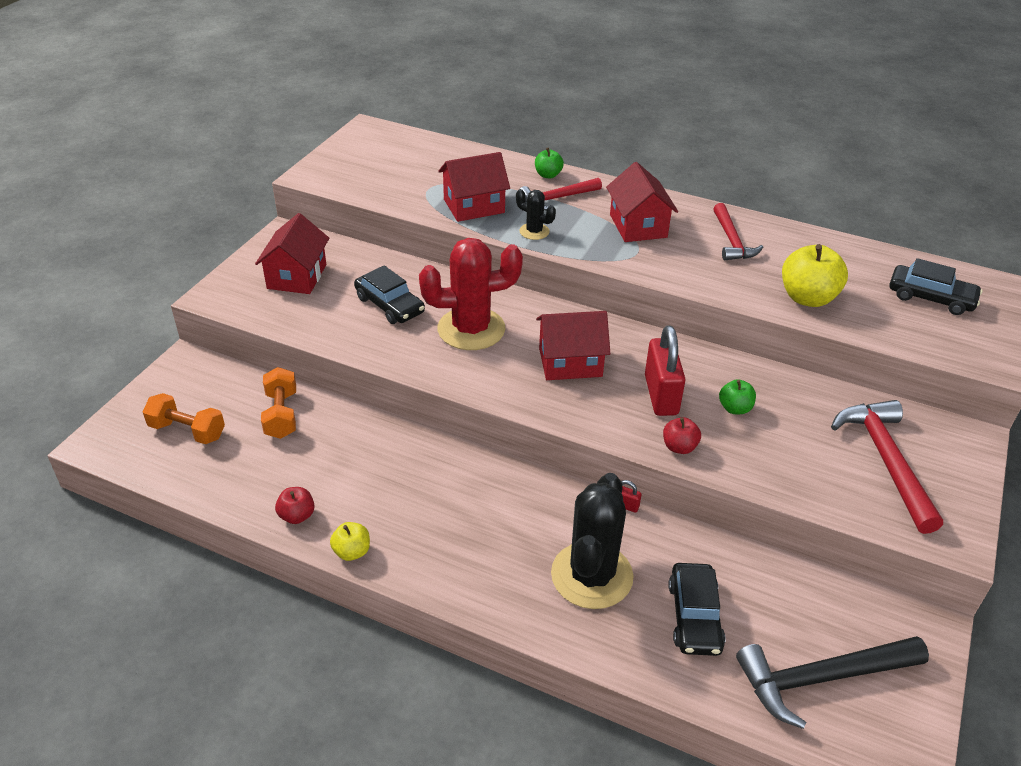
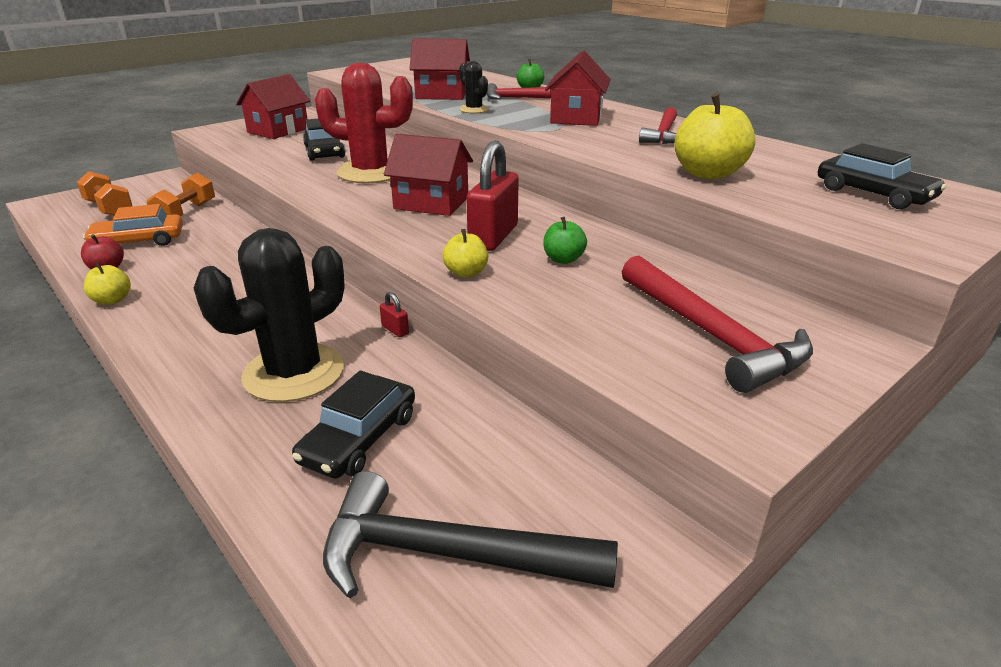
camera: 25 degrees right, 10 degrees down
red apple [663,417,701,454] -> yellow apple [443,229,488,278]
red hammer [831,400,943,534] -> red hammer turned 135 degrees clockwise [622,255,813,393]
none -> orange car [83,204,183,246]

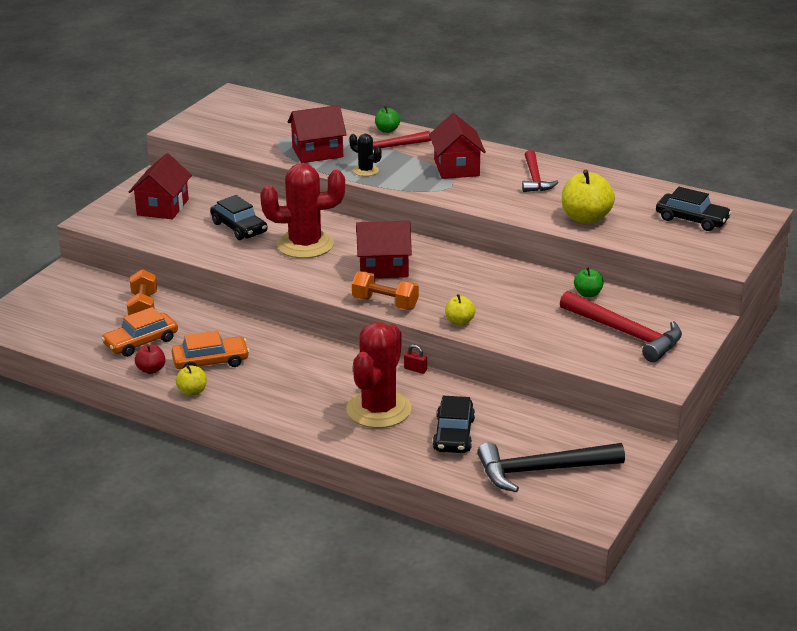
camera: 20 degrees left, 0 degrees up
orange dumbbell [77,171,133,216] -> orange dumbbell moved to [352,271,419,310]
black cactus [194,228,345,402] -> red cactus [347,322,411,428]
red padlock [466,141,519,251] -> none
green apple [543,217,587,264] -> green apple moved to [574,267,604,297]
none -> orange car [172,330,250,369]

